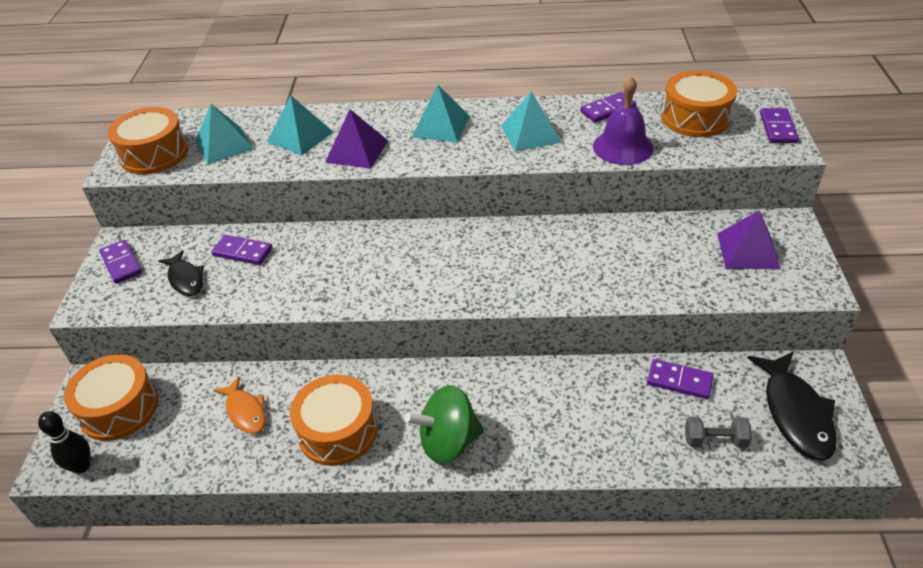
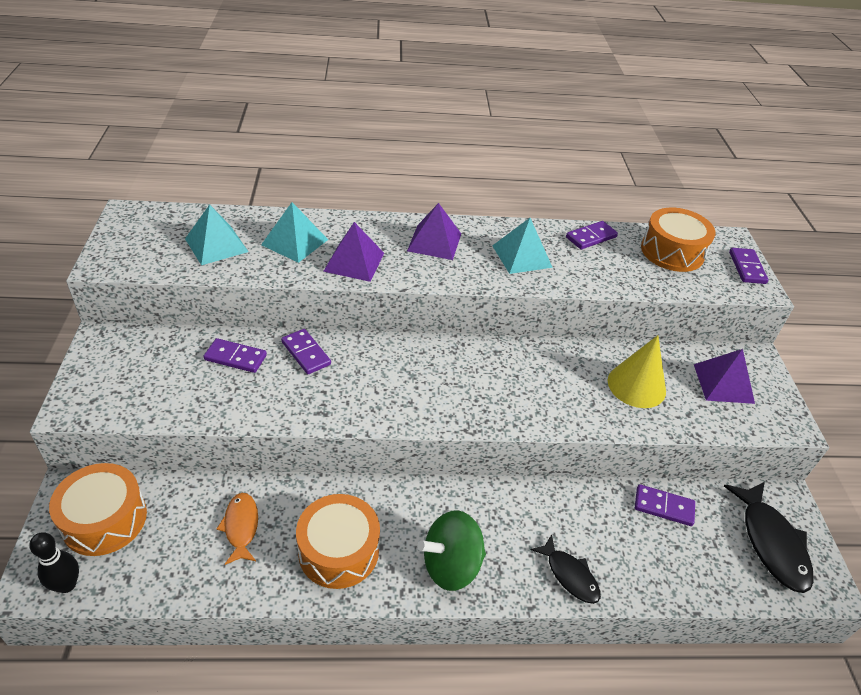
camera: 10 degrees left, 0 degrees up
purple domino [99,240,142,284] -> purple domino moved to [281,329,331,374]
orange drum [107,107,188,175] -> none
black fish [158,250,204,296] -> black fish moved to [531,534,601,604]
orange fish [214,377,266,434] -> orange fish turned 150 degrees counterclockwise [217,493,258,565]
turquoise pyramid [412,85,470,143] -> purple pyramid [407,203,461,260]
purple bell [593,76,654,165] -> none
grey dumbbell [685,416,752,448] -> none
none -> yellow cone [608,335,666,408]

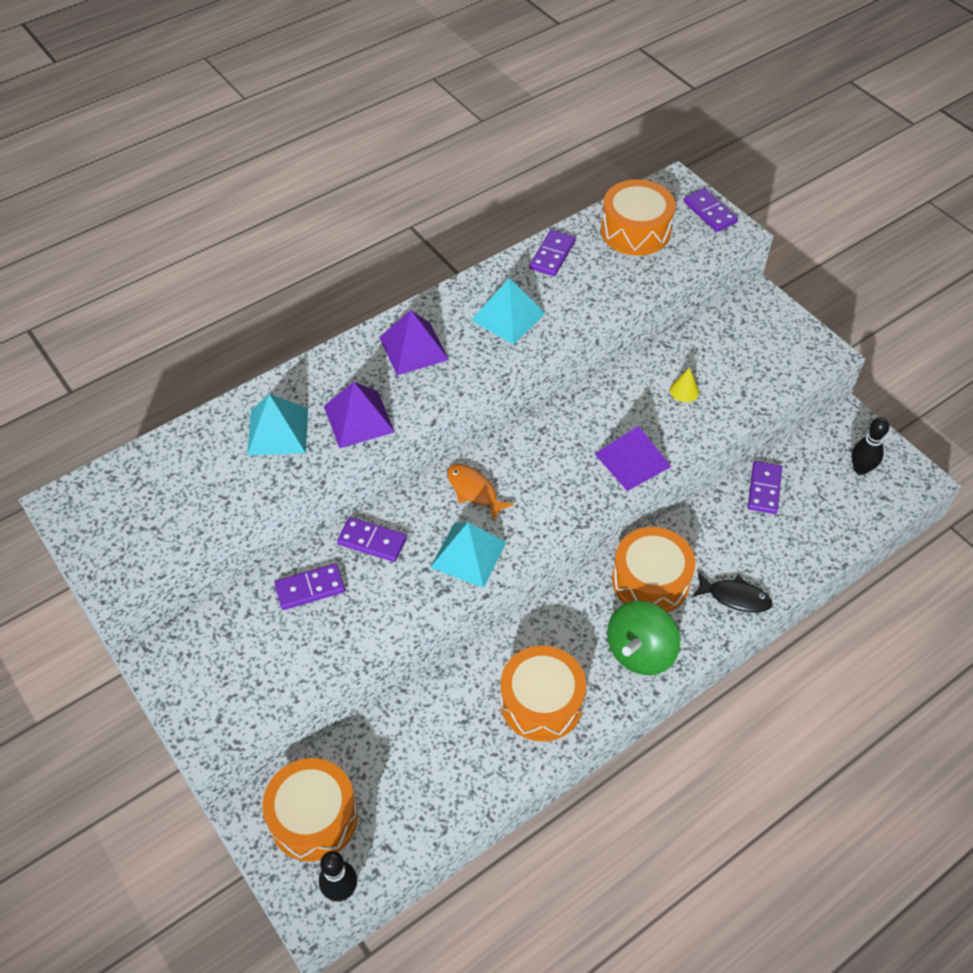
camera: 30 degrees left, 10 degrees up
turquoise pyramid [185,204,248,265] -> turquoise pyramid moved to [430,522,507,588]
orange fish [217,493,258,565] -> orange fish moved to [447,464,514,521]
yellow cone [608,335,666,408] -> yellow cone [670,367,699,402], size x0.48
purple domino [635,484,695,526] -> purple domino turned 60 degrees counterclockwise [748,461,782,514]
purple pyramid [694,349,755,404] -> purple pyramid moved to [595,426,671,491]
black fish [724,482,814,593] -> black bowling pin [851,417,889,475]
none -> orange drum [612,527,695,612]

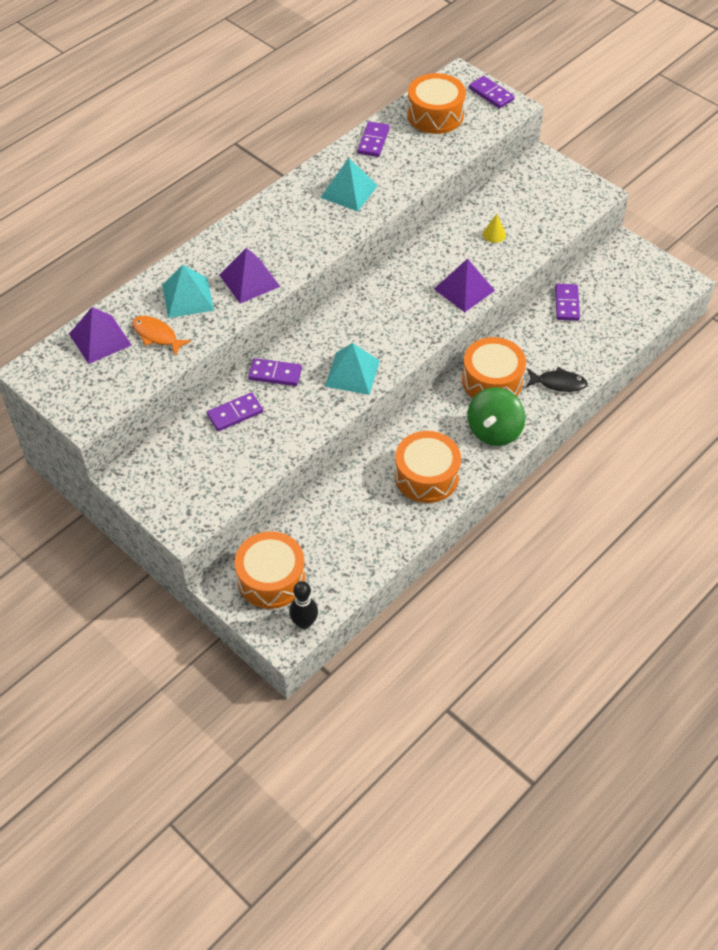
camera: 10 degrees left, 0 degrees up
purple pyramid [379,310,449,375] -> purple pyramid moved to [69,307,131,364]
orange fish [447,464,514,521] -> orange fish moved to [132,316,191,356]
black bowling pin [851,417,889,475] -> none

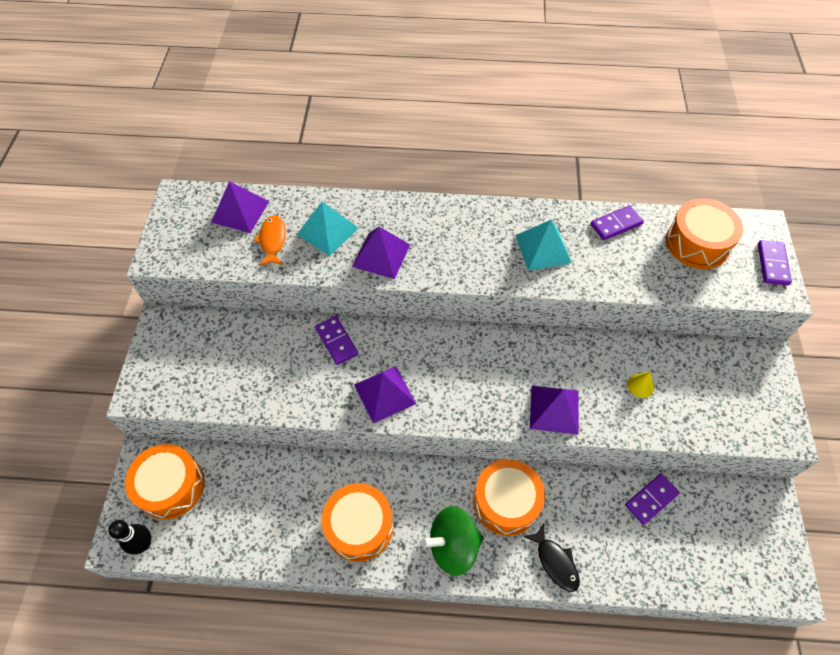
camera: 50 degrees right, 5 degrees up
purple domino [207,392,263,431] -> none
turquoise pyramid [325,343,380,395] -> purple pyramid [354,366,416,424]

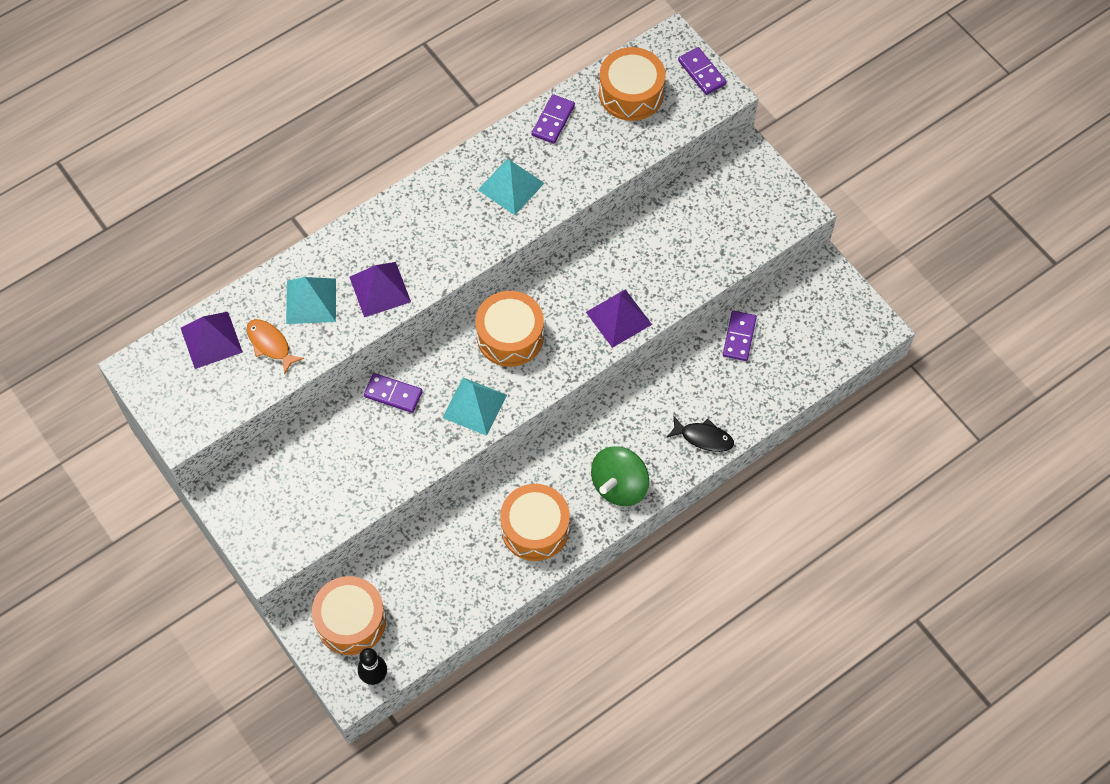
camera: 40 degrees left, 5 degrees up
purple pyramid [354,366,416,424] -> turquoise pyramid [442,377,507,436]
orange drum [473,459,545,536] -> orange drum moved to [475,291,544,367]
yellow cone [627,372,654,398] -> none

